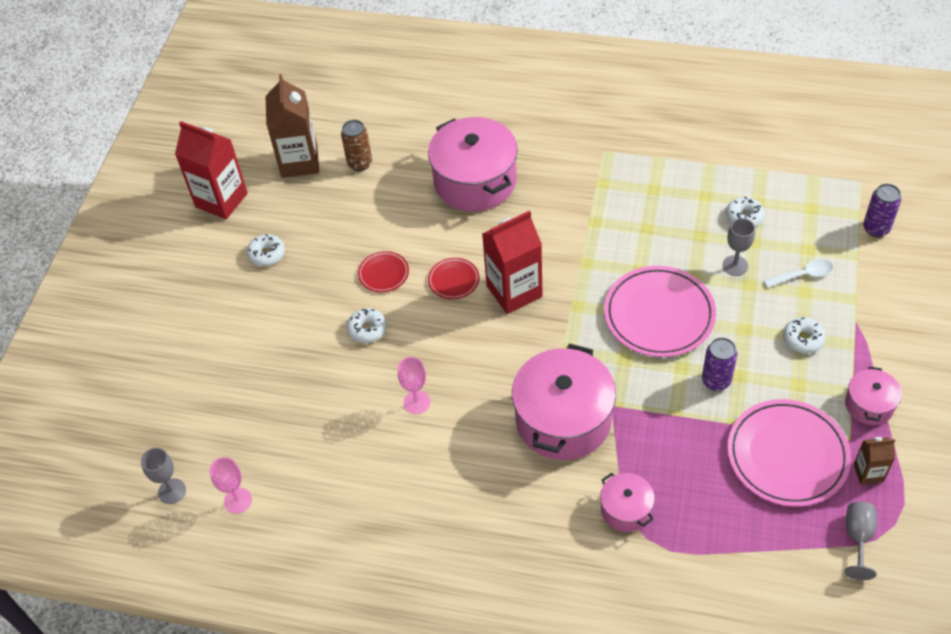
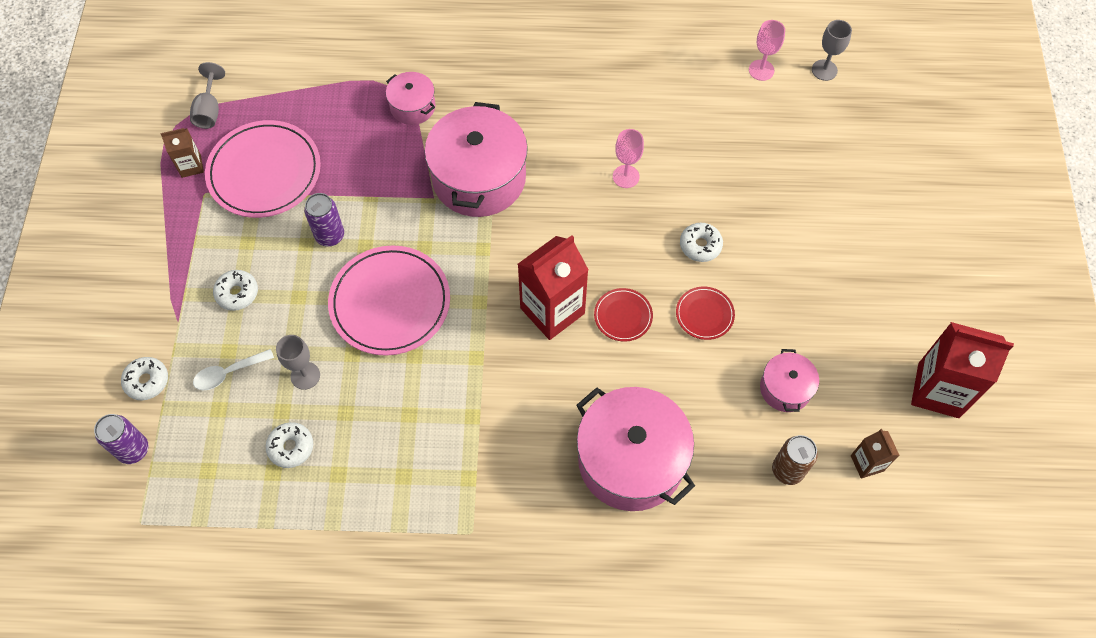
camera: 165 degrees right, 10 degrees up
white donut [247,234,285,266] -> white donut moved to [121,357,168,400]
brown carton [266,74,319,178] -> brown carton [851,429,900,479], size x0.51
pink pot [845,367,902,425] -> pink pot moved to [760,349,819,412]

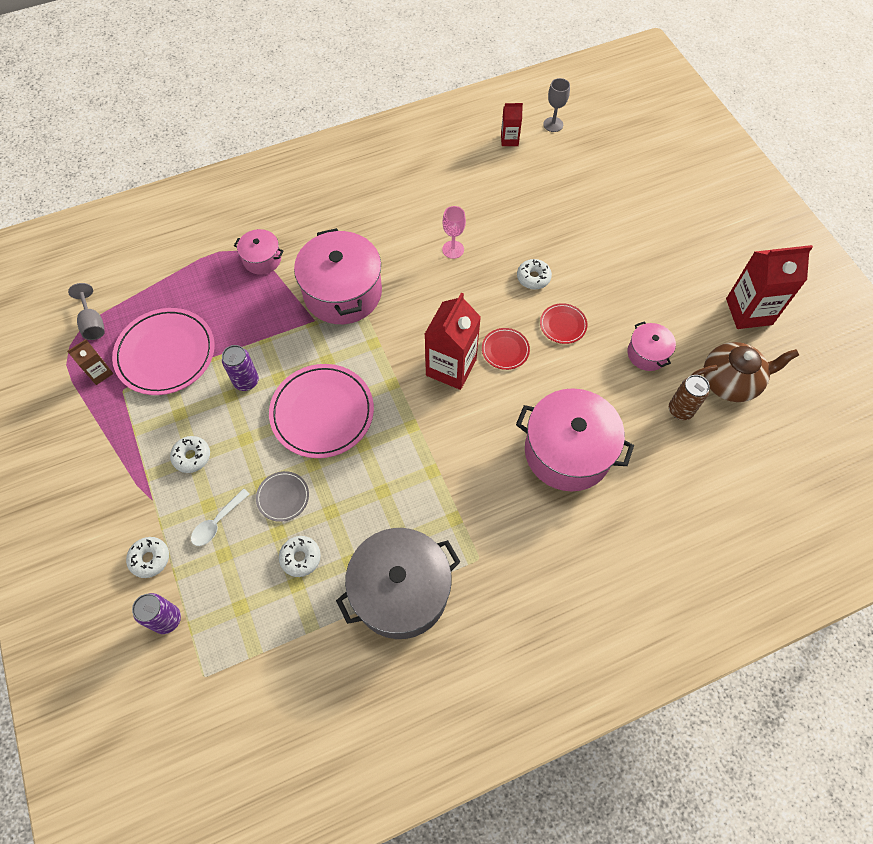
camera: 25 degrees left, 0 degrees up
grey goblet [276,335,320,390] -> grey plate [256,471,309,522]
pink goblet [749,20,785,81] -> red carton [501,103,523,146]
brown carton [851,429,900,479] -> brown teapot [690,342,799,402]
none -> grey pot [336,528,460,639]

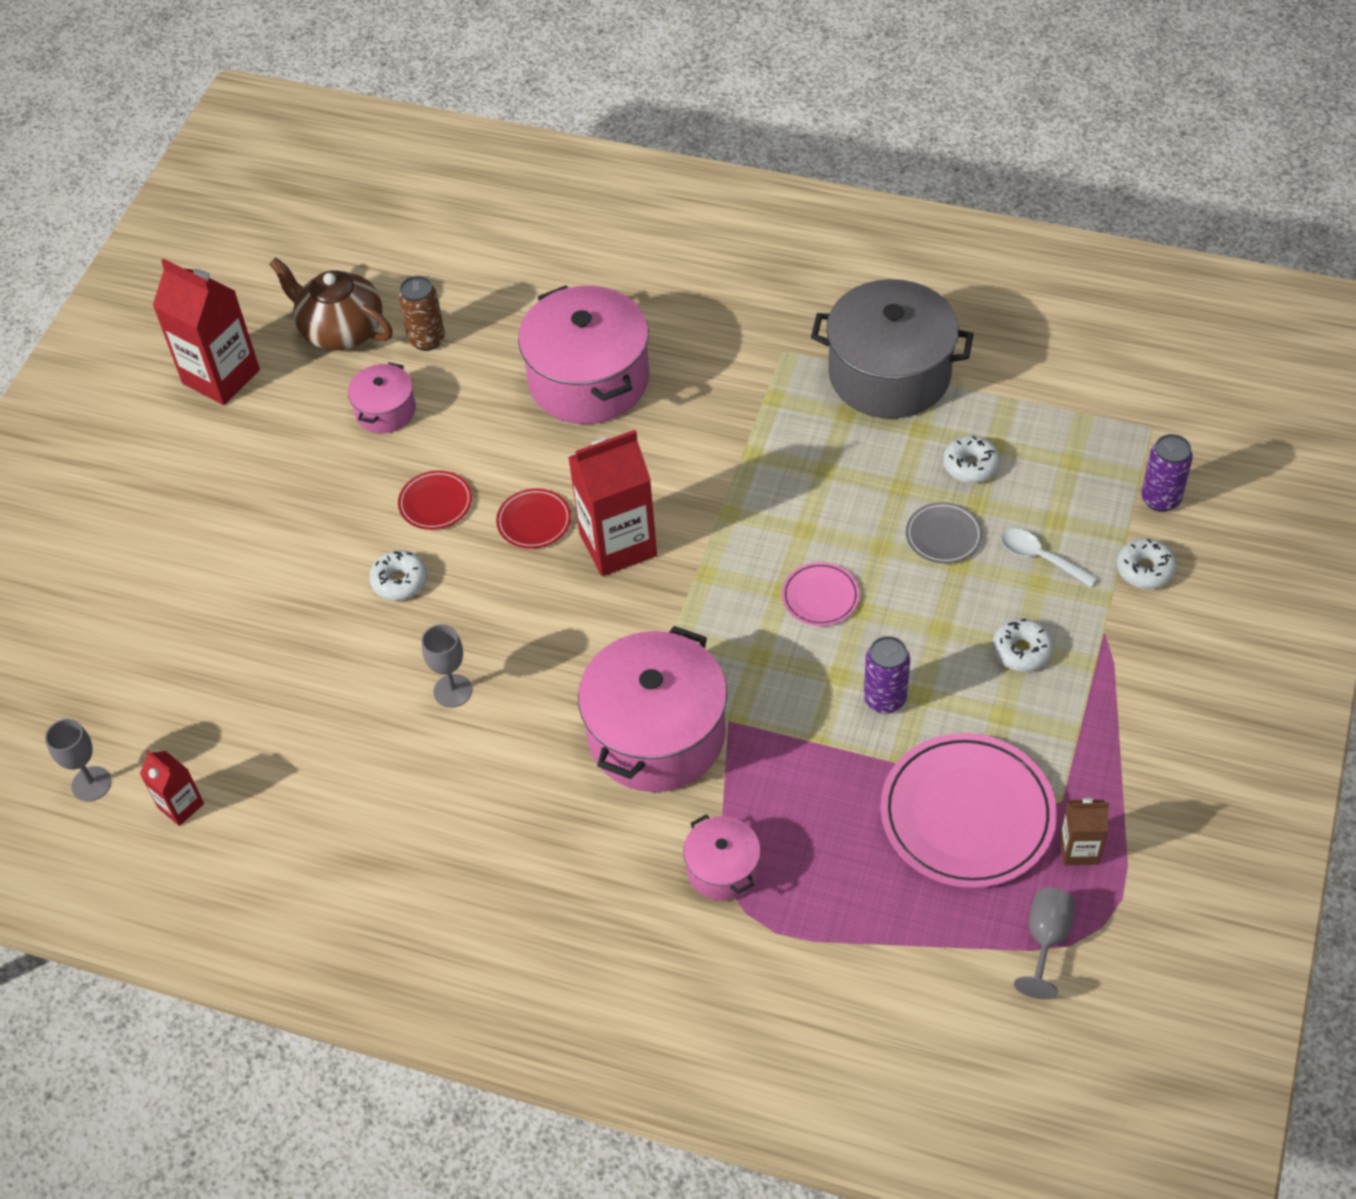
camera: 135 degrees left, 10 degrees down
white spoon [191,488,250,546] -> white spoon turned 135 degrees counterclockwise [1001,529,1098,587]
pink plate [269,364,374,458] -> pink plate [782,562,860,626], size x0.48
pink goblet [442,206,466,259] -> grey goblet [422,624,472,708]

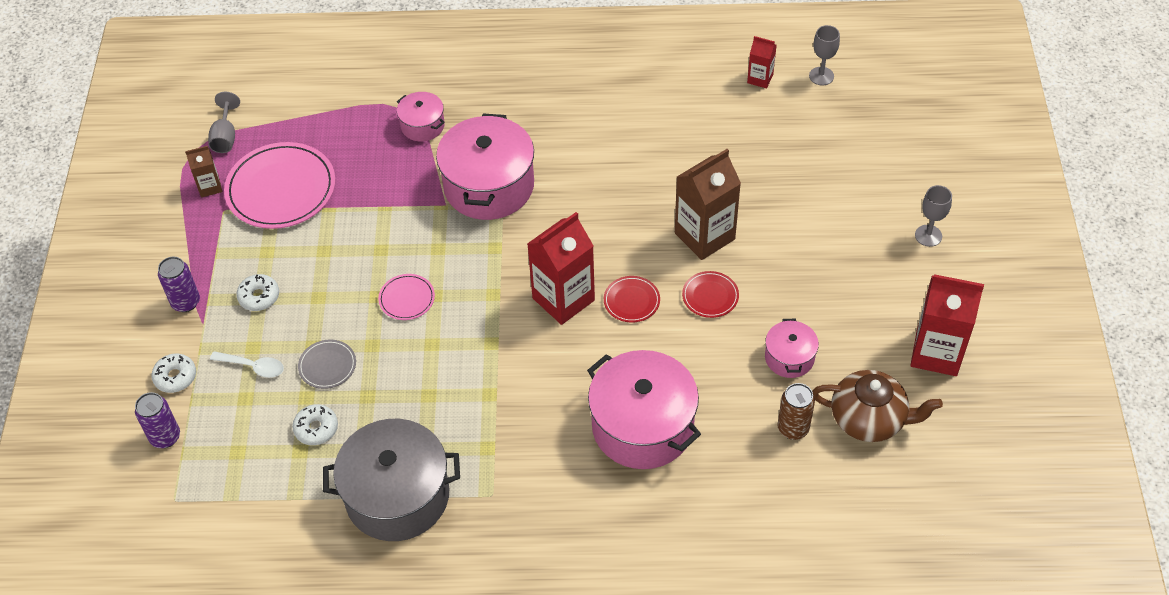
camera: 160 degrees right, 0 degrees up
white donut [369,550,427,600] -> brown carton [675,149,741,260]
grey goblet [422,624,472,708] -> grey goblet moved to [915,185,952,247]
purple can [864,636,910,714] -> purple can moved to [158,257,200,312]

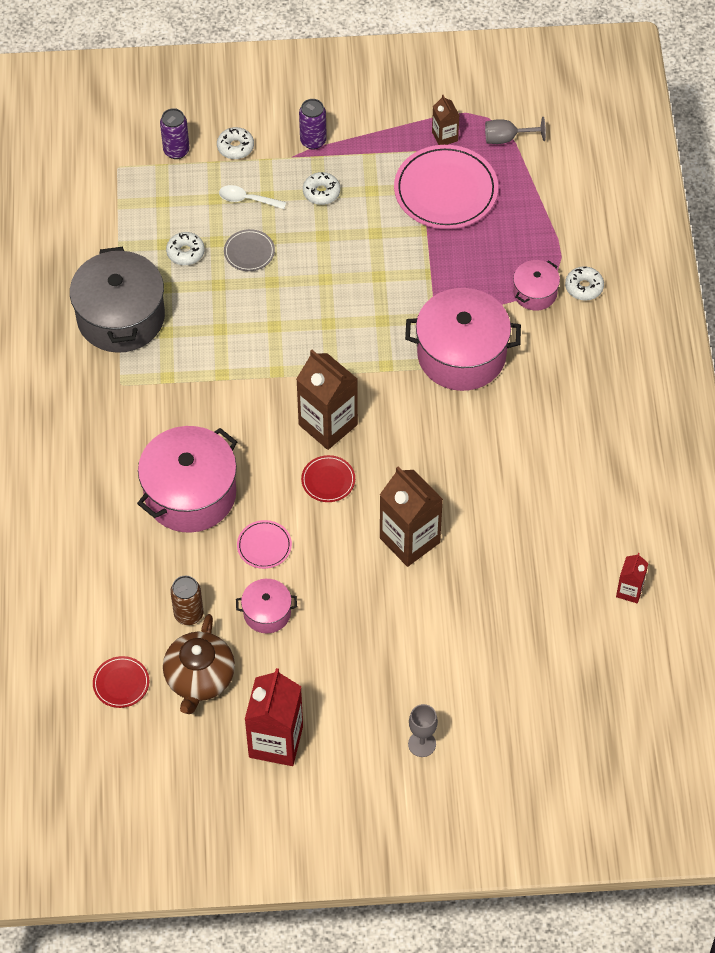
camera: 85 degrees right, 5 degrees up
white spoon [210,351,284,378] -> white spoon turned 90 degrees clockwise [219,185,286,209]
pink plate [378,274,435,320] -> pink plate moved to [237,520,292,569]
red carton [527,212,595,325] -> brown carton [296,350,358,450]
red plate [682,271,739,318] -> red plate moved to [93,656,149,708]
grey goblet [809,25,840,85] -> none
none -> white donut [565,266,604,301]

